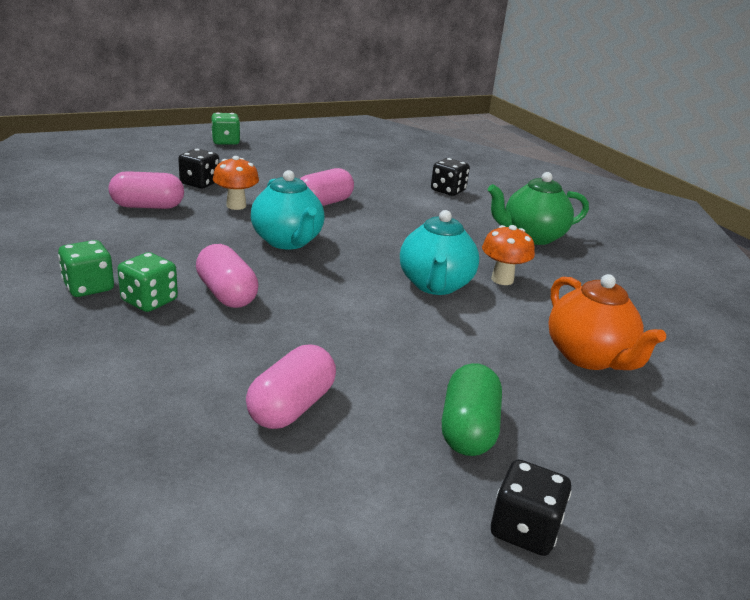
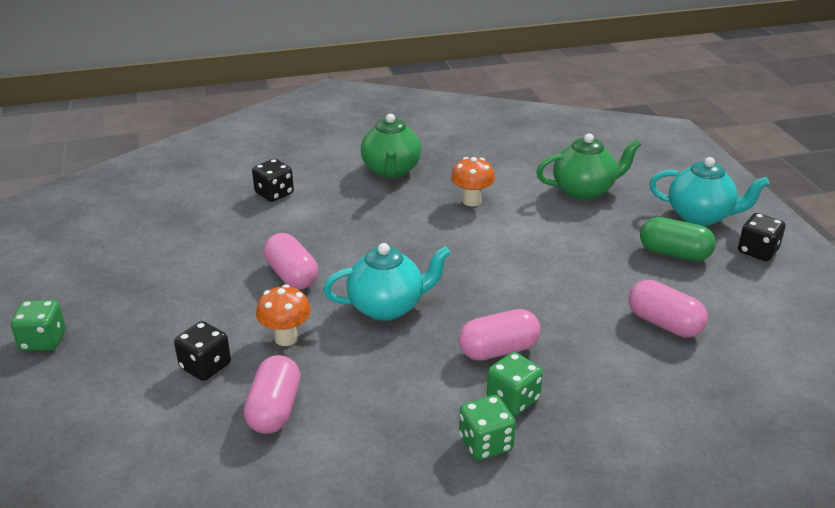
camera: 75 degrees left, 5 degrees up
turquoise teapot [400,210,479,295] -> turquoise teapot moved to [649,157,770,226]
orange teapot [548,274,666,370] -> green teapot [536,134,641,200]

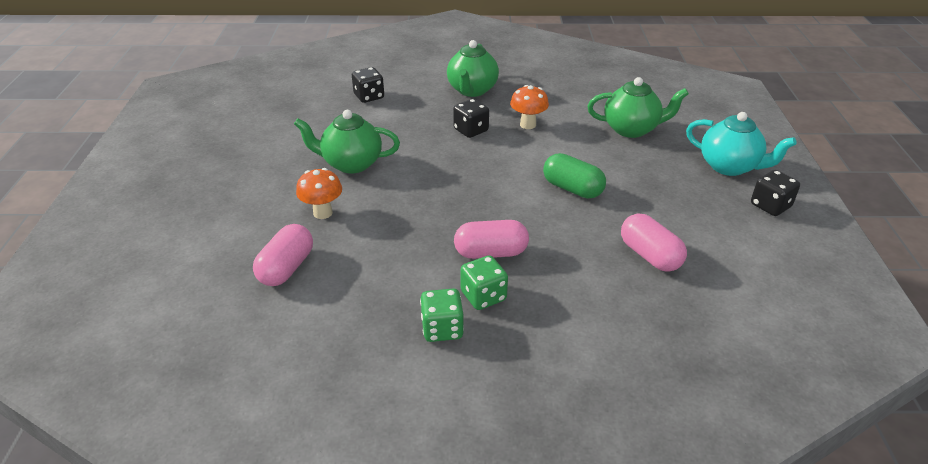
camera: 15 degrees right, 5 degrees up
green dice [11,300,65,351] -> none
black dice [174,321,231,381] -> black dice moved to [453,99,489,138]
pink capsule [264,233,318,289] -> green teapot [294,110,400,174]
turquoise teapot [323,243,451,321] -> none
green capsule [640,217,716,261] -> green capsule moved to [543,153,606,199]

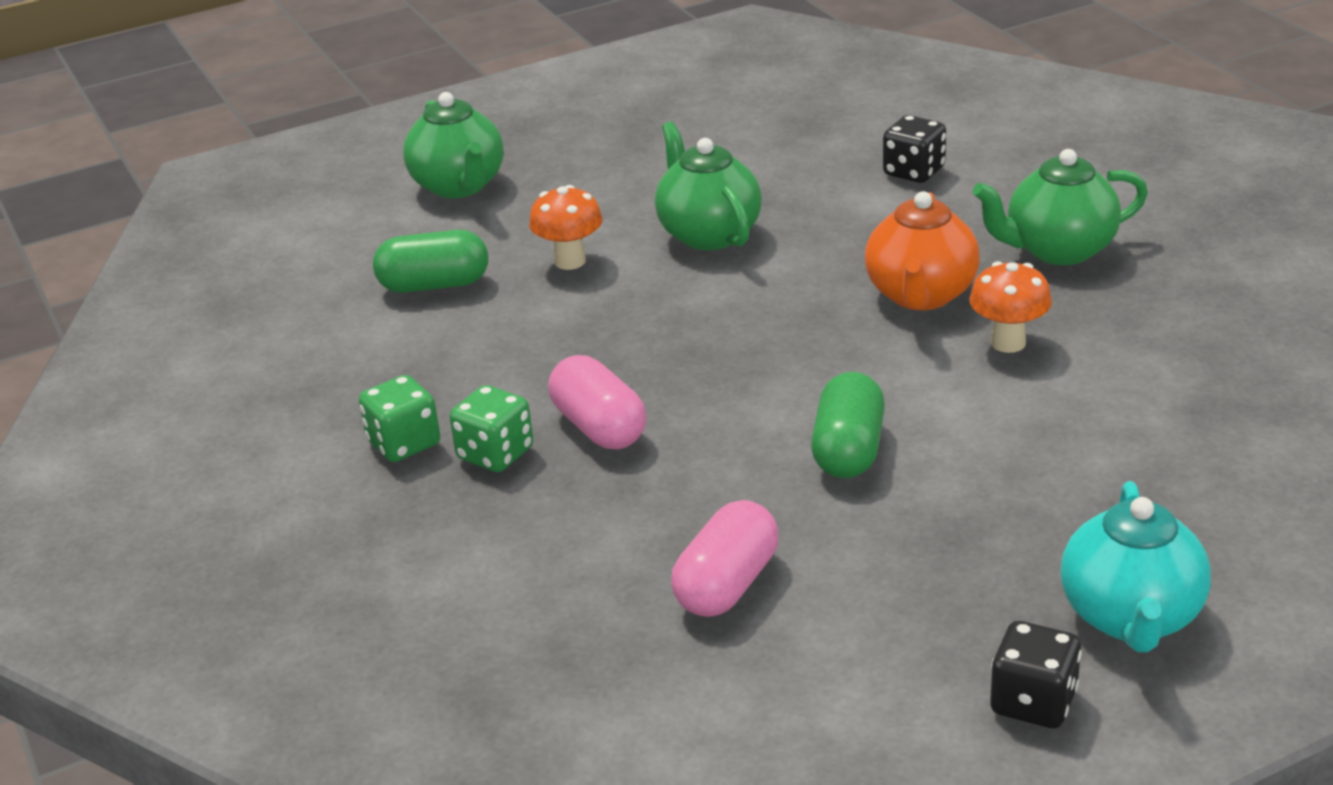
camera: 65 degrees right, 5 degrees down
pink capsule [253,224,313,286] -> green capsule [373,230,488,293]
black dice [453,99,489,138] -> orange teapot [865,191,980,310]
green teapot [587,77,689,138] -> green teapot moved to [403,92,503,198]

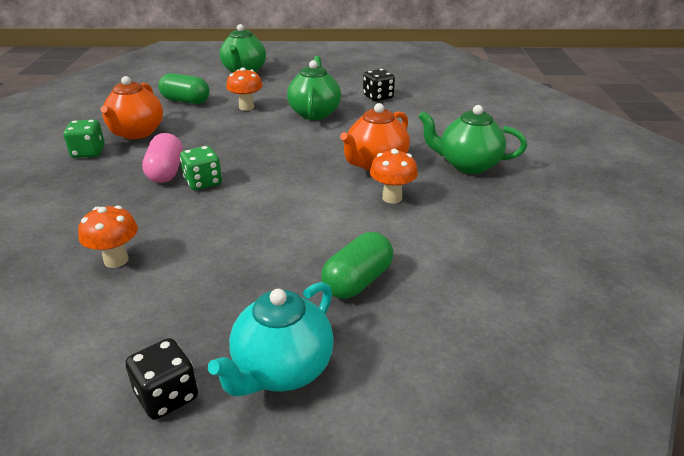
camera: 25 degrees right, 0 degrees up
green dice [450,385,533,472] -> green dice moved to [180,146,222,190]
pink capsule [671,500,779,617] -> orange mushroom [78,206,138,268]
green capsule [811,372,885,478] -> green capsule moved to [321,232,393,299]
black dice [883,115,946,183] -> black dice moved to [363,69,395,101]
none -> orange teapot [100,76,163,139]

